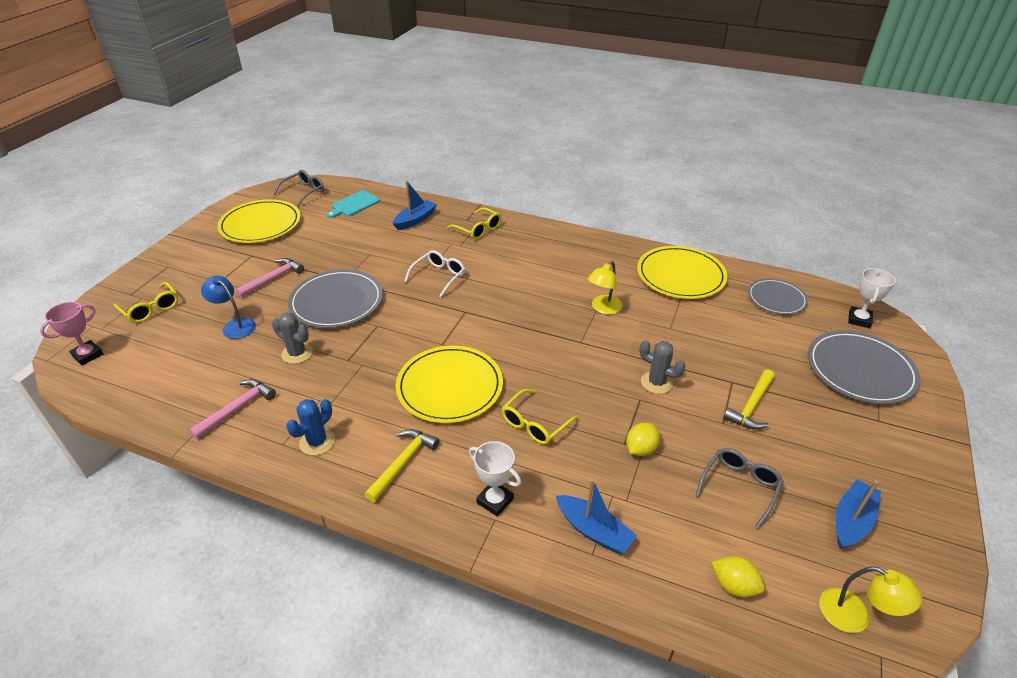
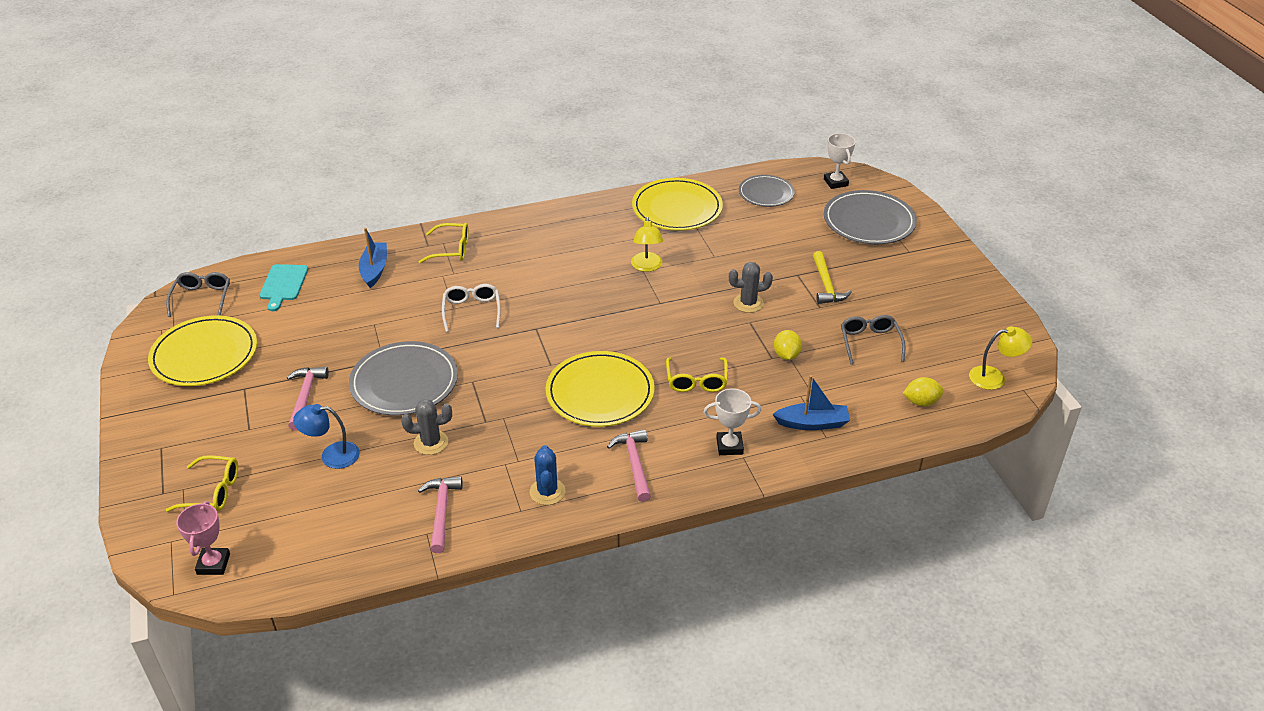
camera: 40 degrees left, 0 degrees up
yellow hammer [364,429,439,502] -> pink hammer [607,429,651,502]
blue boat [835,480,881,549] -> none

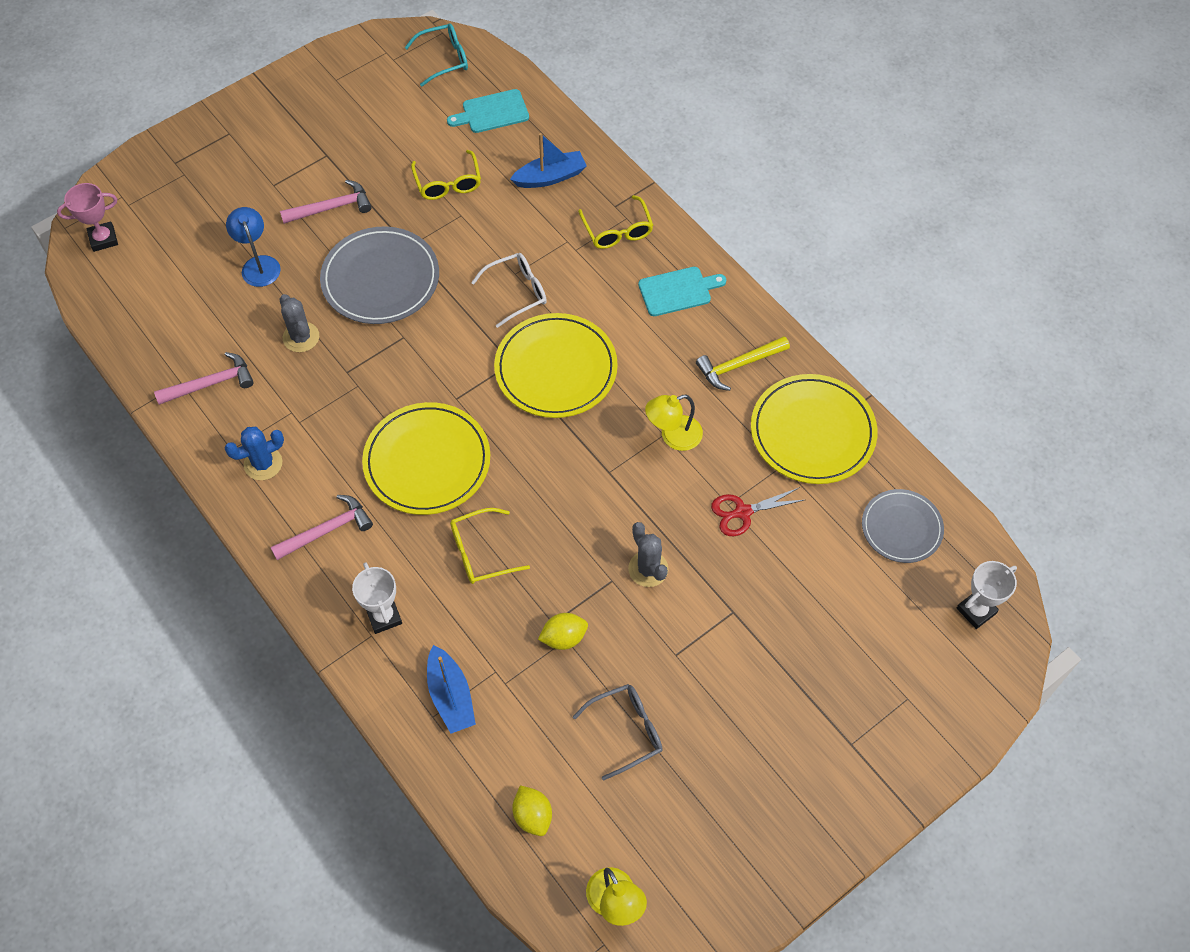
camera: 70 degrees right, 20 degrees up
yellow plate [148,315,257,386] -> yellow plate moved to [494,313,618,418]
grey glasses [166,272,230,317] -> turquoise glasses [404,24,468,87]
yellow glasses [166,455,238,512] -> yellow glasses moved to [411,150,481,200]
yellow hammer [813,251,852,304] -> yellow hammer moved to [696,336,790,391]
grey plate [824,190,917,244] -> none
none -> turquoise cutting board [638,267,726,316]
none -> red scissors [711,487,804,536]

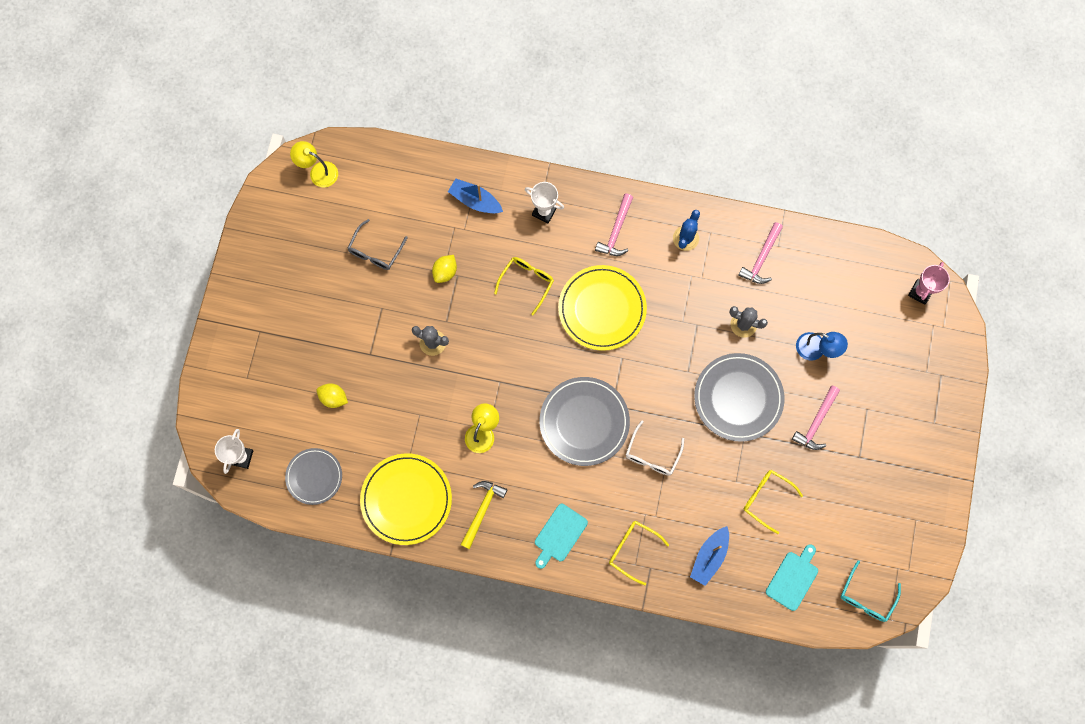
camera: 140 degrees right, 15 degrees up
yellow plate [494,313,618,418] -> grey plate [539,377,630,466]
yellow lemon [512,785,552,836] -> yellow lemon moved to [316,383,348,408]
red scissors [711,487,804,536] -> none

